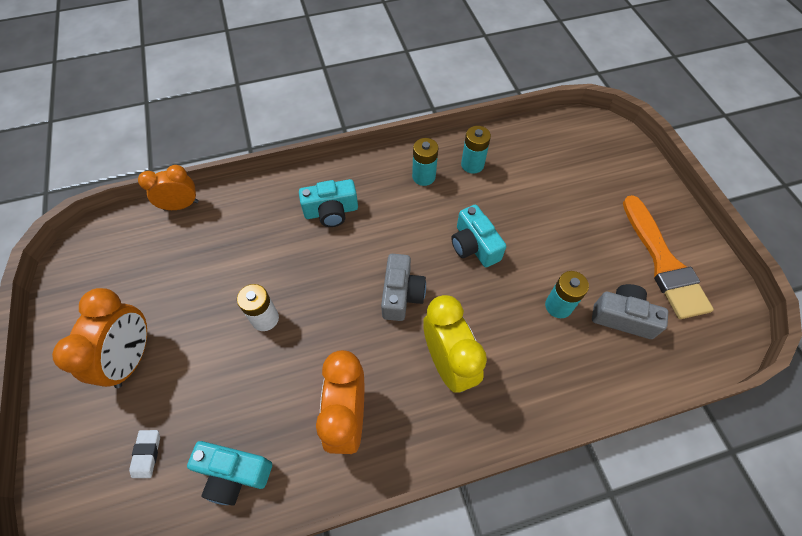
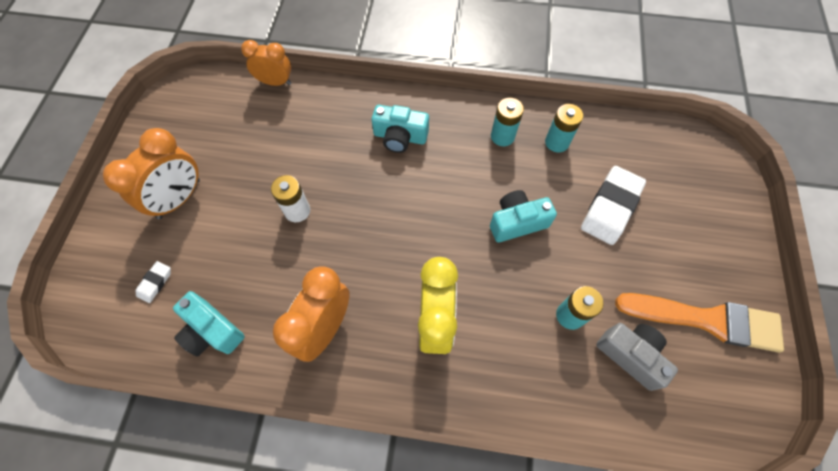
camera: 25 degrees right, 5 degrees up
grey camera [381,254,426,321] -> none
turquoise camera [451,205,506,267] -> turquoise camera turned 75 degrees clockwise [490,190,557,243]
orange brush [623,195,714,319] -> orange brush turned 90 degrees counterclockwise [615,293,784,353]
none -> white eraser [581,166,646,245]

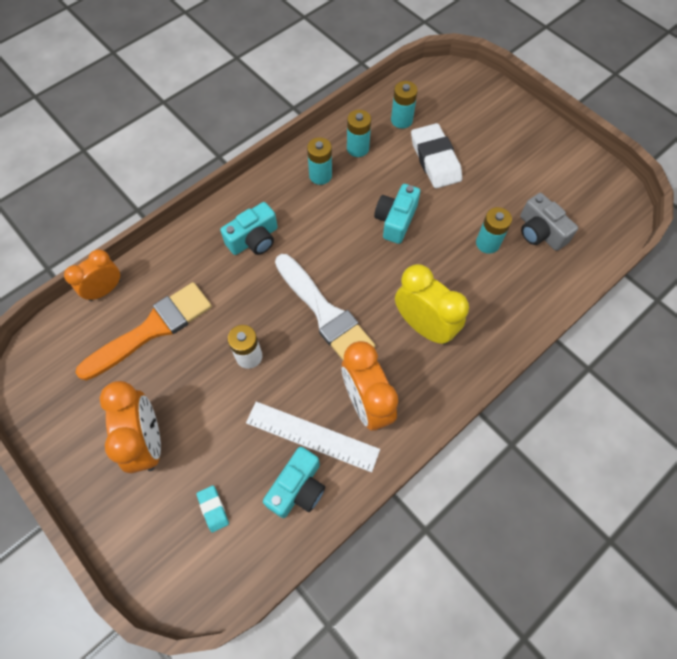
camera: 50 degrees left, 0 degrees up
white eraser [136,261,171,303] -> turquoise eraser [196,485,229,533]
turquoise camera [173,291,245,357] -> turquoise camera turned 45 degrees counterclockwise [263,447,325,518]
grey camera [596,323,678,391] -> grey camera turned 120 degrees counterclockwise [520,193,578,251]
orange brush [615,293,784,353] -> orange brush moved to [75,282,212,381]
none -> white ruler [246,402,380,472]
none -> white brush [275,254,376,360]
none -> turquoise battery [391,81,418,129]

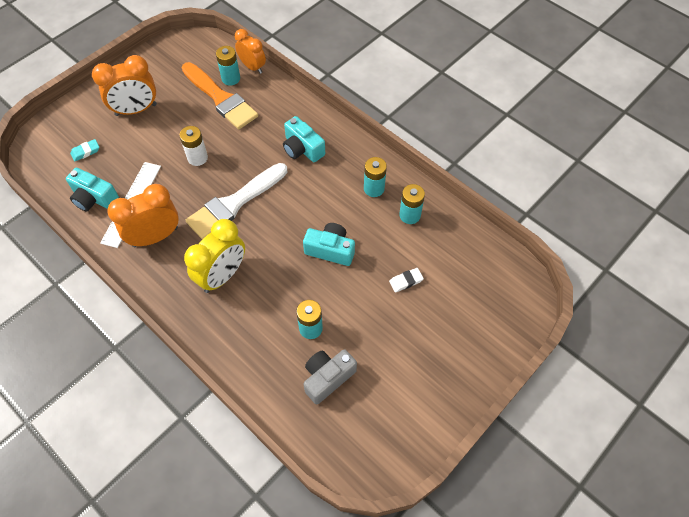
camera: 85 degrees right, 5 degrees down
turquoise battery [391,81,418,129] -> turquoise battery moved to [216,46,240,85]
white eraser [411,123,462,189] -> white eraser [389,268,424,293], size x0.47

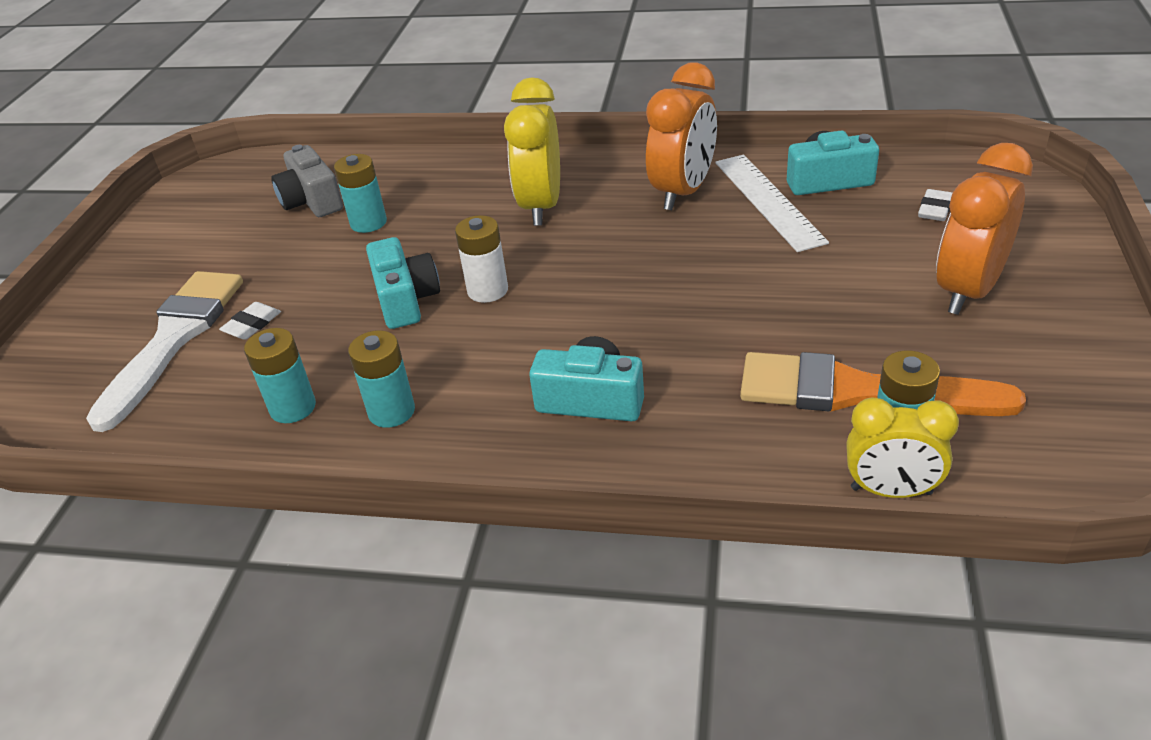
camera: 150 degrees right, 20 degrees down
turquoise eraser [70,139,99,162] -> white eraser [918,189,952,221]
white battery [179,126,208,166] -> white battery moved to [455,215,508,303]
white brush [186,163,287,239] -> white brush moved to [86,271,243,432]
orange clock [235,29,266,74] -> yellow clock [847,397,959,498]
turquoise camera [303,223,355,266] -> turquoise camera turned 90 degrees counterclockwise [366,237,440,329]
grey camera [304,349,357,404] -> grey camera turned 135 degrees clockwise [271,145,343,217]

